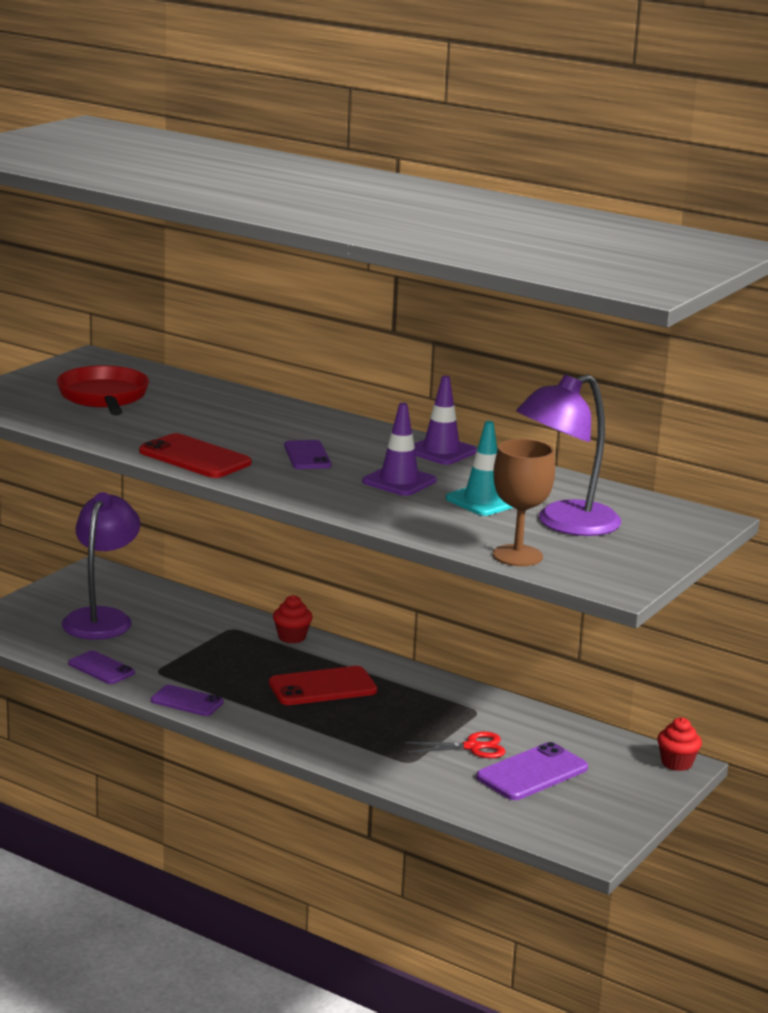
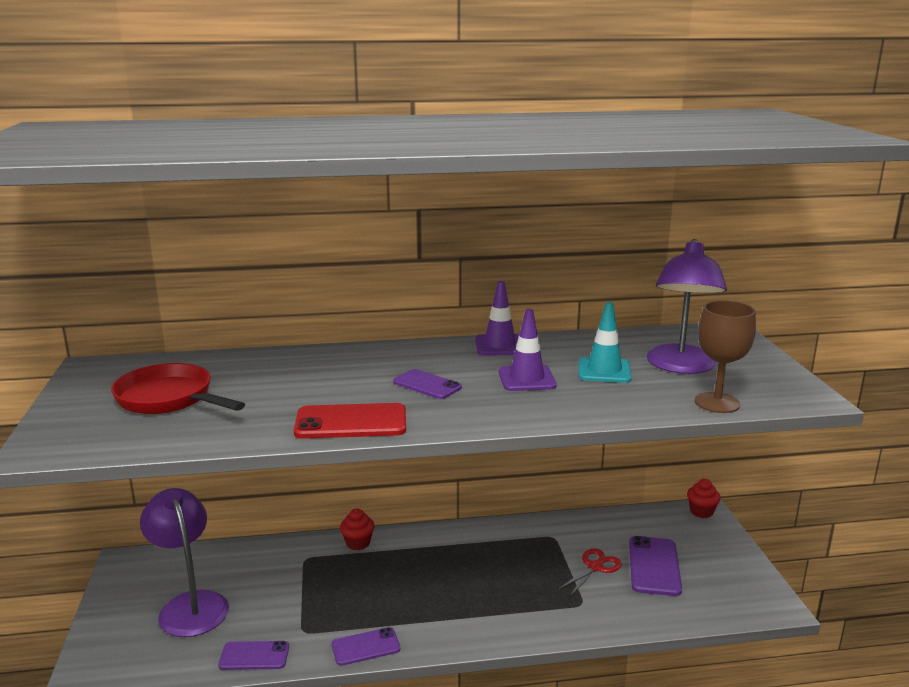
camera: 40 degrees left, 0 degrees up
red phone [269,666,377,705] -> none

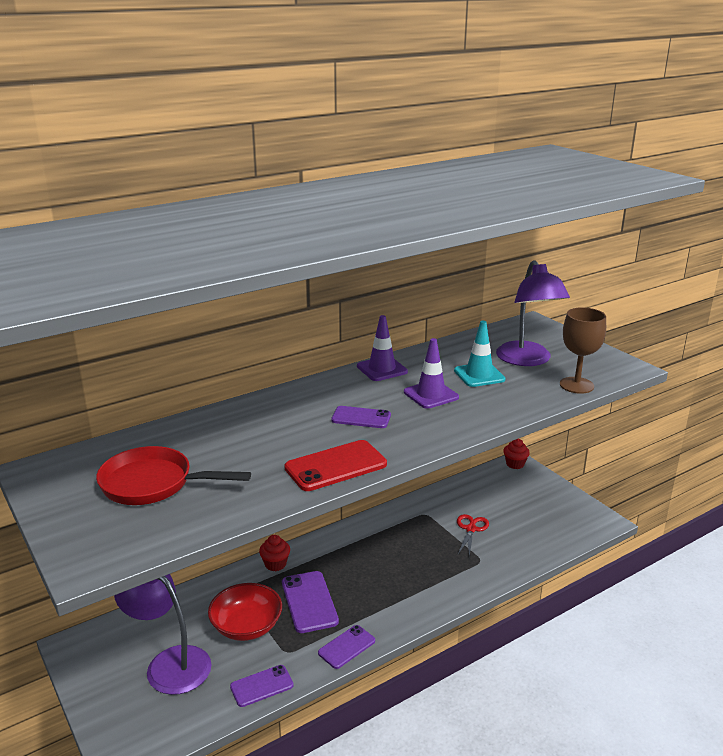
camera: 25 degrees left, 5 degrees up
purple phone [629,536,682,596] -> purple phone moved to [282,571,339,633]
none -> red bowl [208,583,282,641]

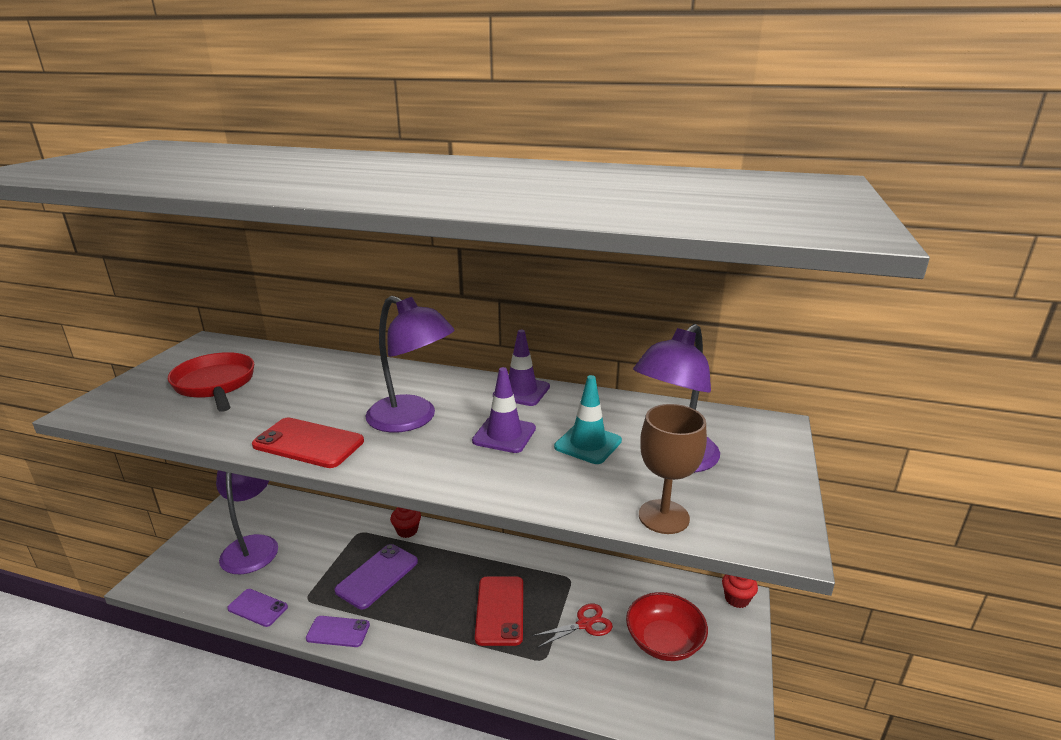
camera: 50 degrees right, 0 degrees up
red bowl [208,583,282,641] -> red bowl moved to [626,592,708,661]
purple phone [331,406,391,428] -> purple lamp [365,296,455,433]
none -> red phone [475,576,523,646]

